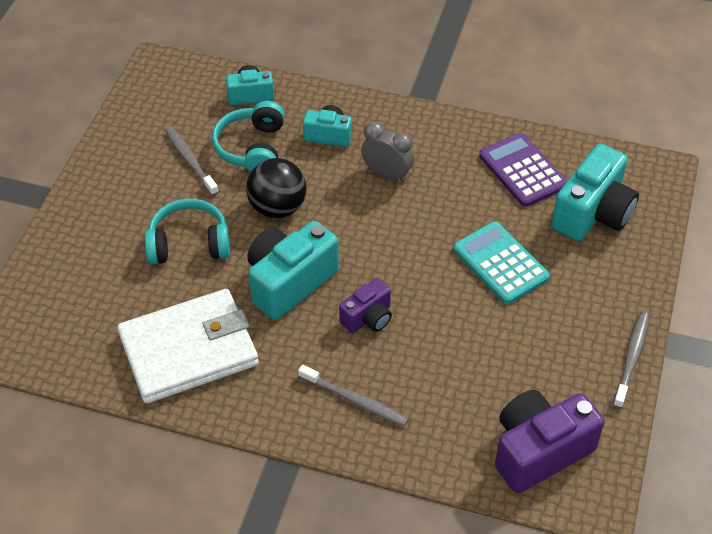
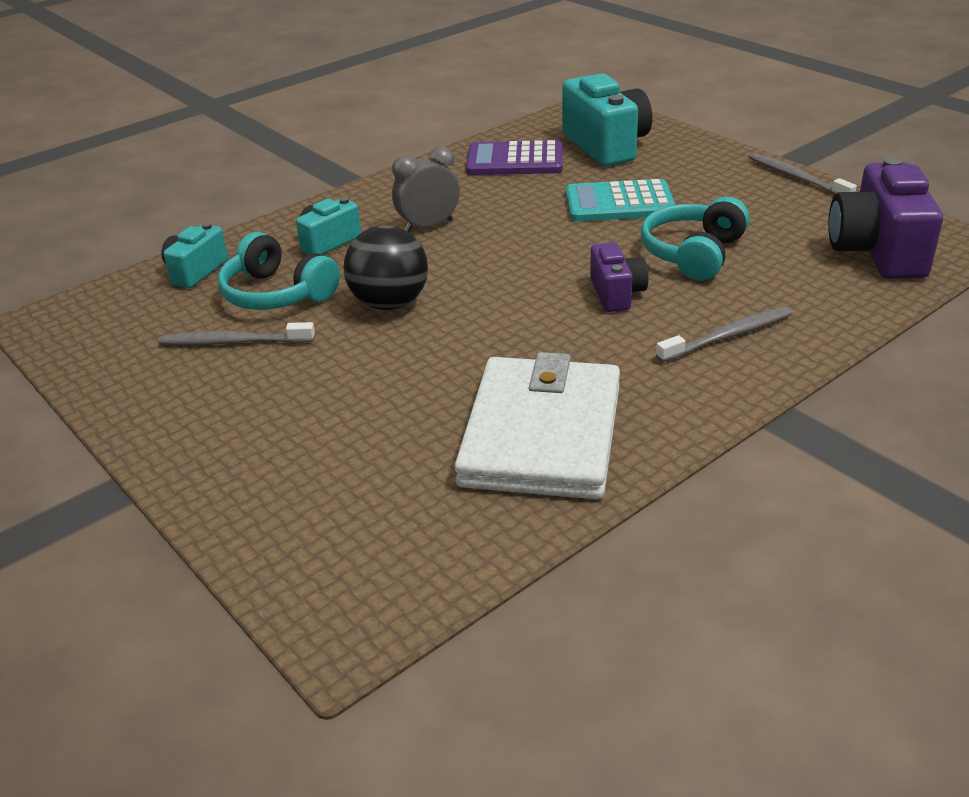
camera: 55 degrees left, 15 degrees down
turquoise headphones [145,199,230,264] -> turquoise headphones moved to [641,197,750,281]
turquoise camera [247,221,339,320] -> none

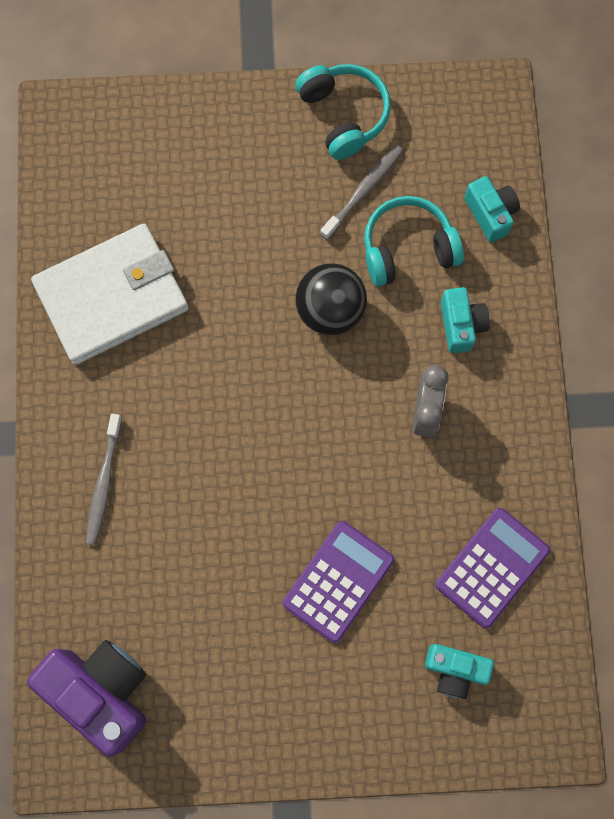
camera: 125 degrees right, 40 degrees up
white wallet [454,352,620,499] -> white wallet turned 75 degrees counterclockwise [31,224,189,365]
turquoise camera [562,74,652,166] -> turquoise camera [425,644,494,699], size x0.56
turquoise calculator [566,179,675,222] -> purple calculator [283,521,394,643]
purple camera [590,242,648,312] -> none
turquoise headphones [641,197,750,281] -> turquoise headphones moved to [295,64,391,160]
grey toothbrush [749,153,857,195] -> none

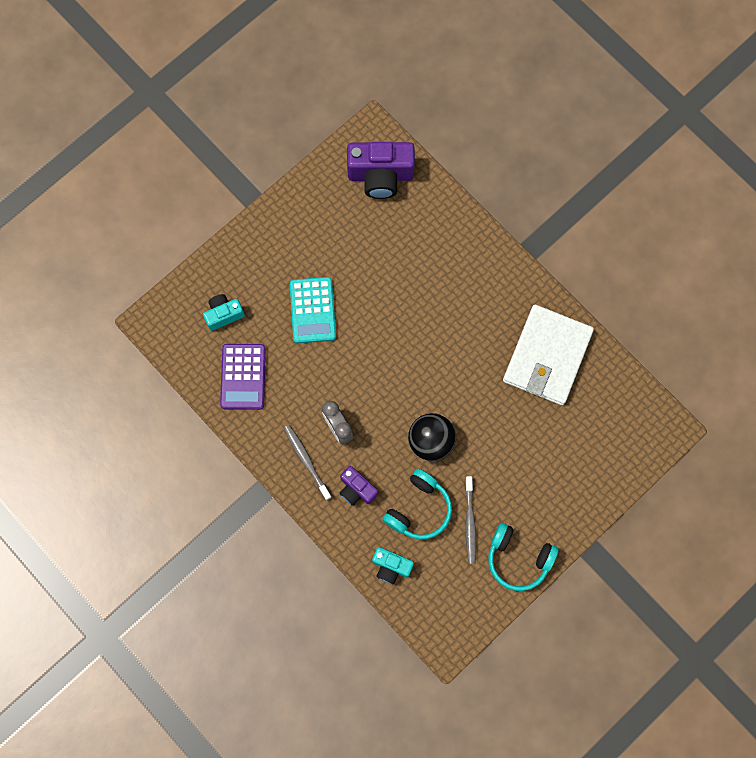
camera: 140 degrees right, 0 degrees up
grey toothbrush [86,414,122,545] -> grey toothbrush moved to [284,425,331,500]
purple calculator [283,521,394,643] -> turquoise calculator [290,277,336,343]
turquoise camera [441,287,490,353] -> purple camera [339,466,378,506]

